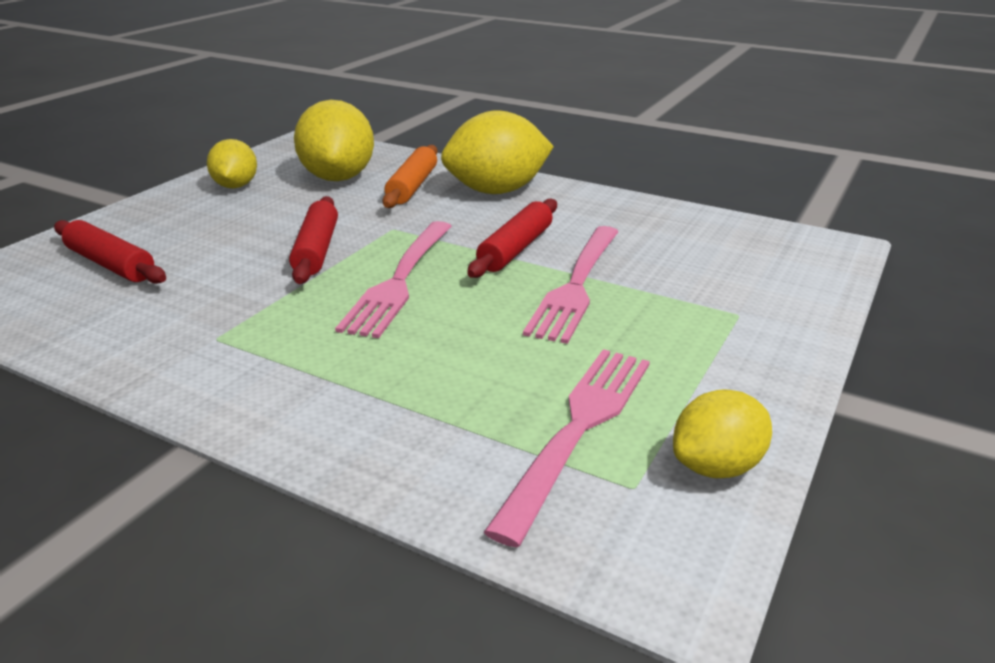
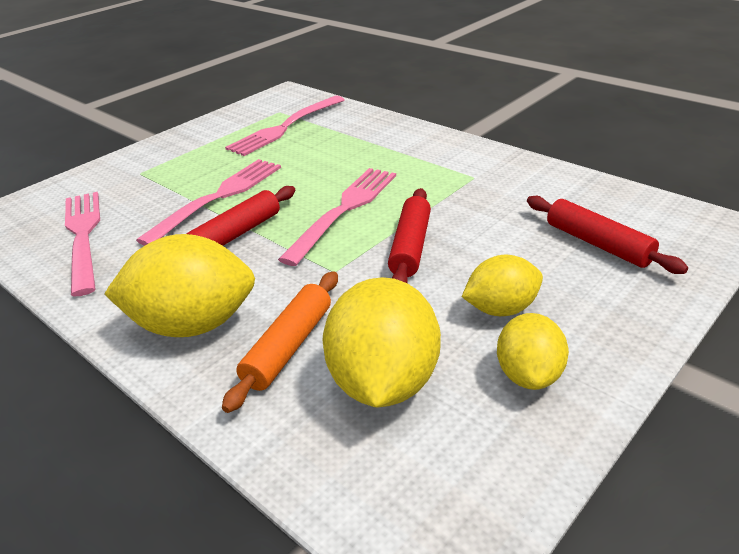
camera: 165 degrees left, 5 degrees up
yellow lemon [673,389,772,478] -> yellow lemon moved to [462,255,543,316]
none -> pink fork [65,192,100,297]

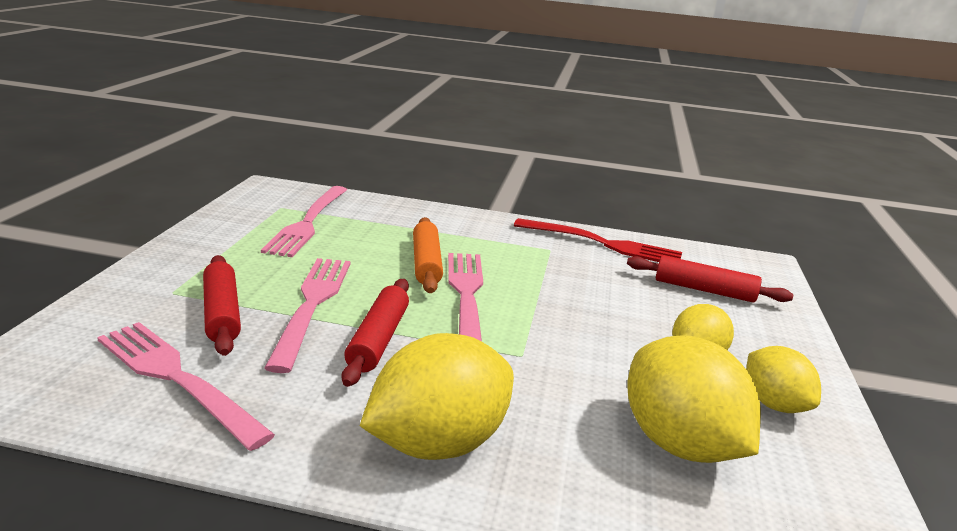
camera: 35 degrees left, 10 degrees down
orange rolling pin [222,271,338,413] -> orange rolling pin moved to [413,217,443,293]
red rolling pin [388,188,431,283] -> red rolling pin moved to [203,255,241,356]
none -> red fork [514,218,682,262]

